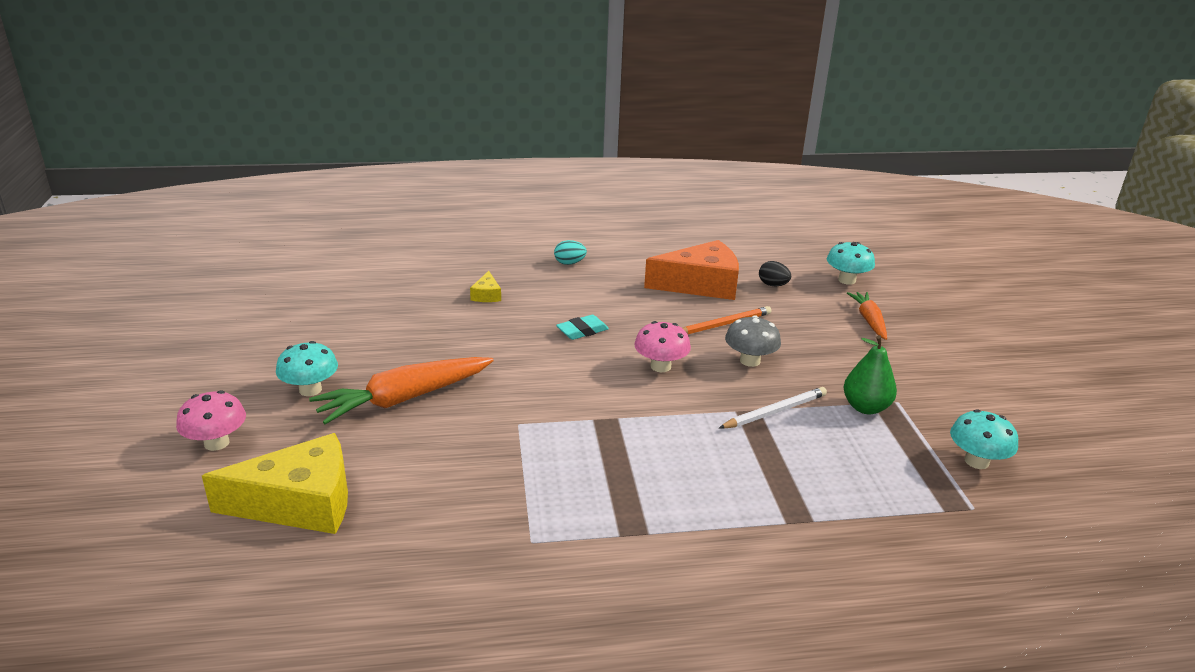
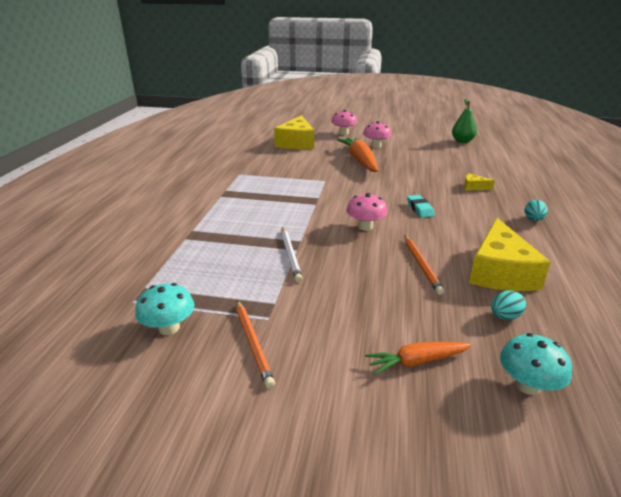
camera: 110 degrees right, 0 degrees up
turquoise mushroom [276,341,338,396] -> pink mushroom [363,121,391,148]
orange cheese [644,240,739,300] -> yellow cheese [469,218,551,291]
grey mushroom [725,315,781,367] -> none
black egg [759,261,791,286] -> turquoise egg [491,290,526,320]
green pear [843,335,897,414] -> green pear moved to [452,98,477,143]
orange carrot [847,292,887,340] -> orange carrot turned 150 degrees clockwise [365,342,472,375]
none -> orange pencil [236,300,275,389]

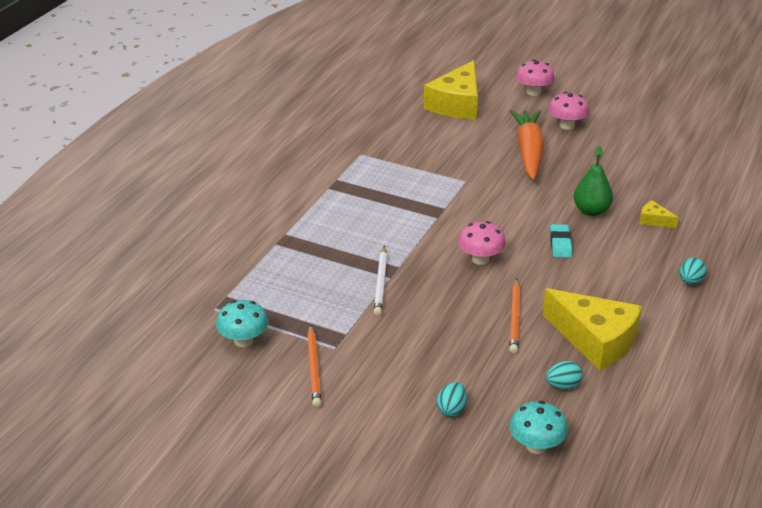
camera: 15 degrees right, 5 degrees up
orange carrot [365,342,472,375] -> turquoise egg [437,382,467,417]
green pear [452,98,477,143] -> green pear moved to [573,146,613,216]
yellow cheese [469,218,551,291] -> yellow cheese turned 75 degrees counterclockwise [543,288,642,370]

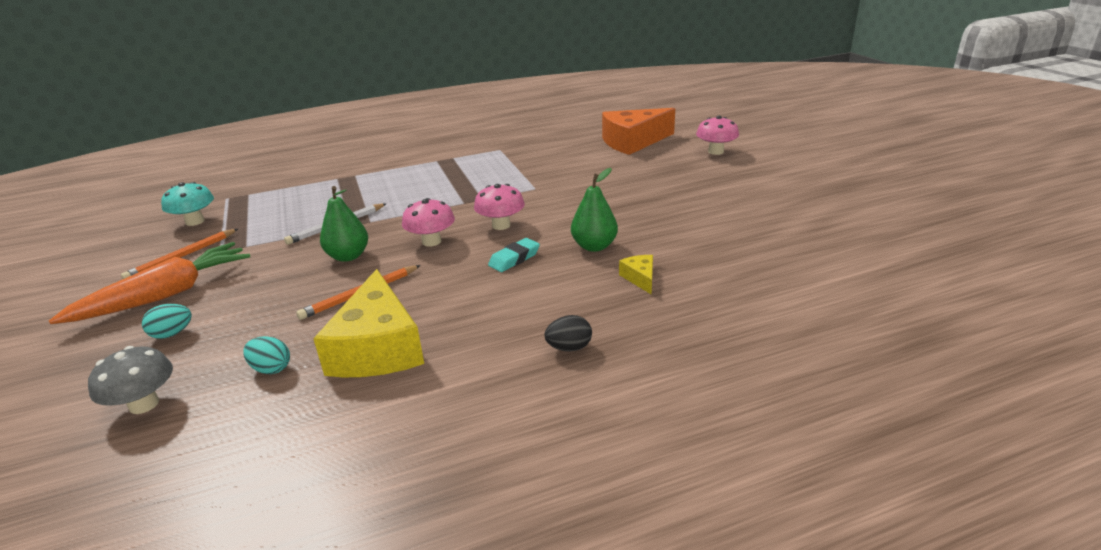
camera: 45 degrees right, 5 degrees down
yellow cheese [424,60,478,120] -> orange cheese [602,108,675,155]
orange carrot [510,110,544,180] -> orange carrot moved to [49,242,250,324]
turquoise mushroom [510,401,568,454] -> grey mushroom [88,346,173,414]
pink mushroom [548,92,589,130] -> pink mushroom moved to [474,184,525,230]
turquoise egg [680,258,707,285] -> black egg [544,315,592,352]
none -> green pear [320,186,368,262]

